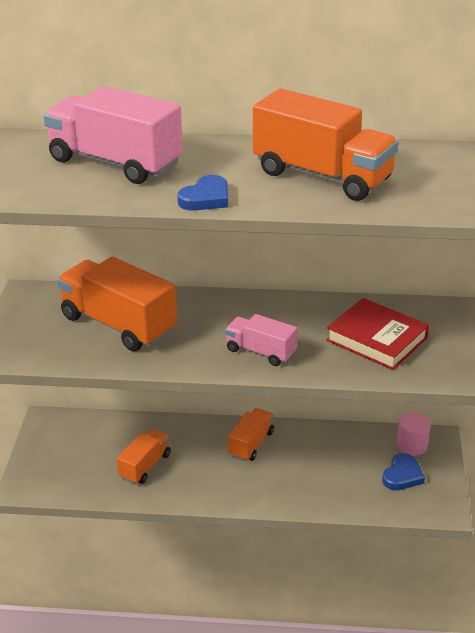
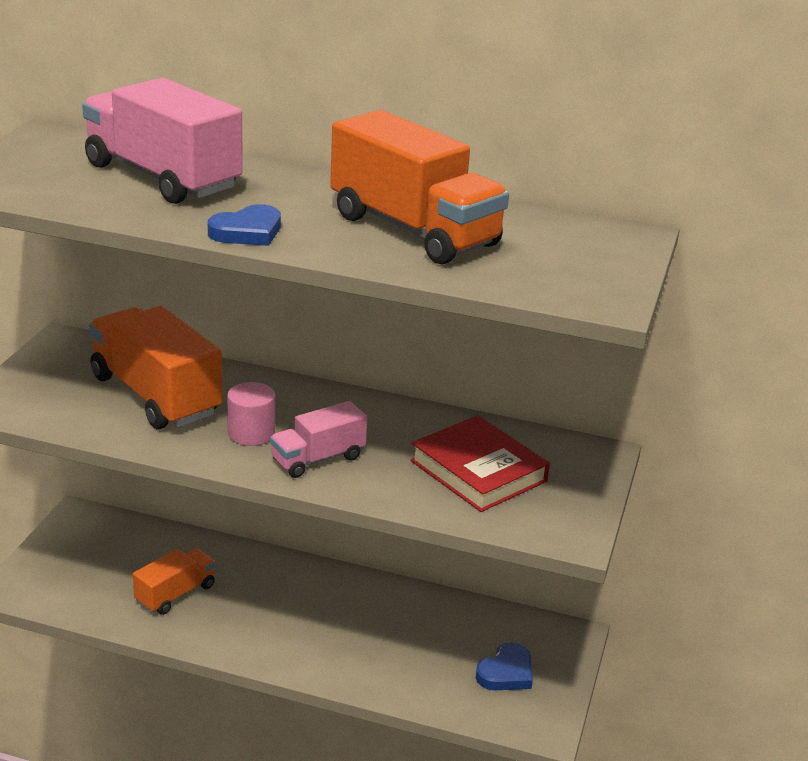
camera: 10 degrees right, 5 degrees down
pink truck [225,314,298,366] -> pink truck turned 75 degrees counterclockwise [270,401,367,478]
orange truck [228,408,274,462] -> none
pink cylinder [396,412,431,456] -> pink cylinder moved to [227,382,275,446]

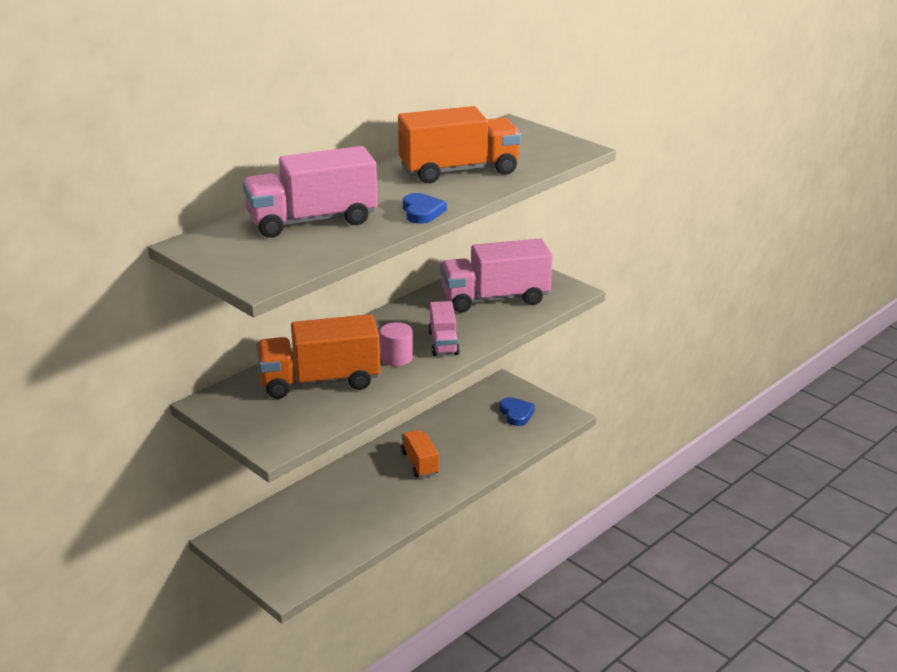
camera: 60 degrees left, 0 degrees up
orange truck [133,548,215,615] -> orange truck moved to [401,430,439,478]
red book [410,415,550,512] -> pink truck [440,238,553,313]

